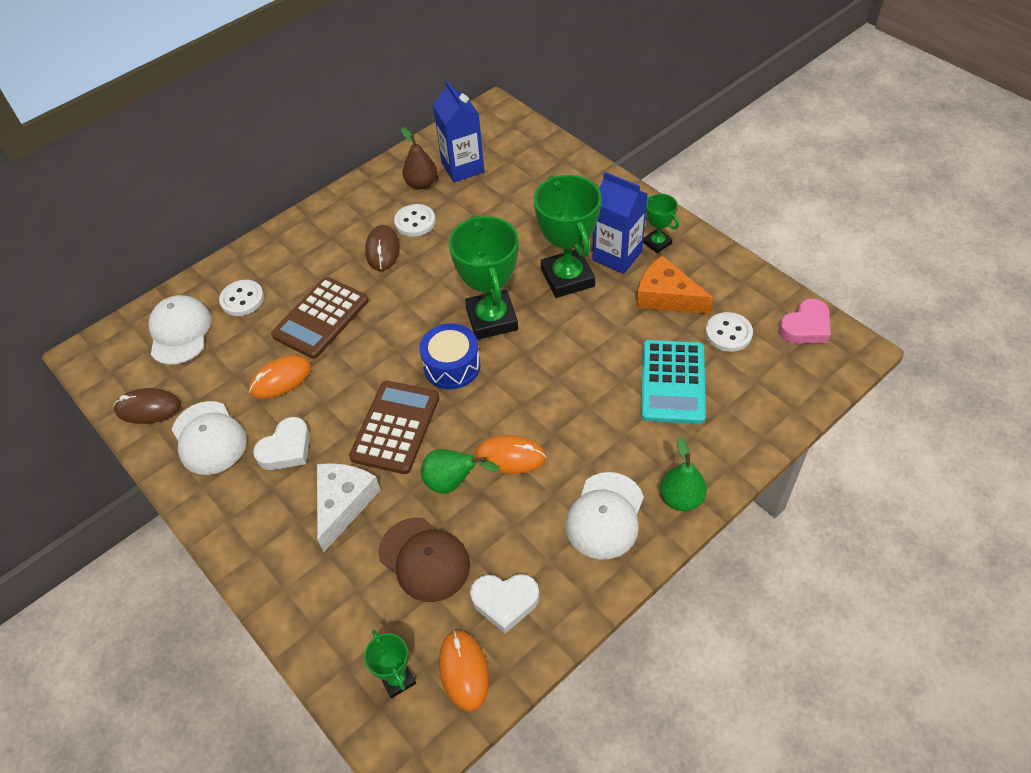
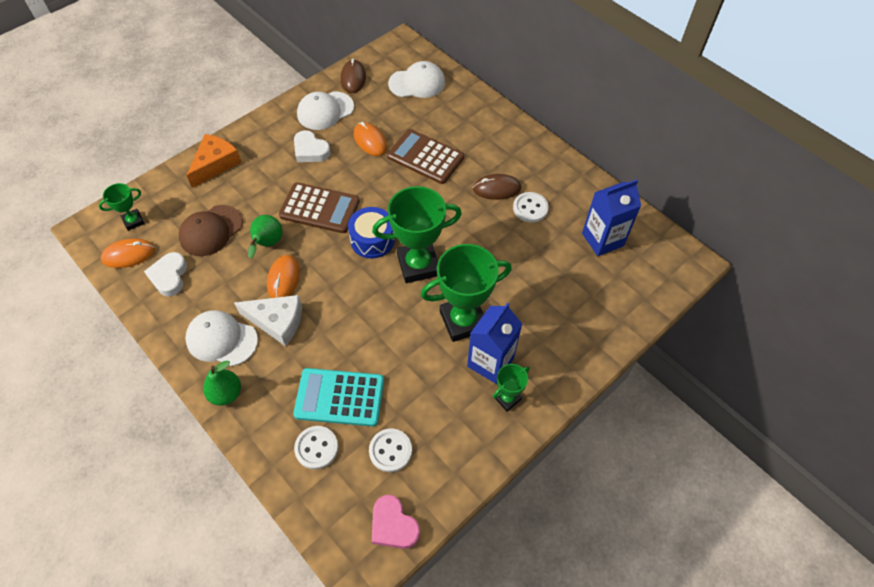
camera: 85 degrees right, 5 degrees up
white button [219,280,264,316] -> white button moved to [294,426,338,470]
white cheese [317,463,381,552] -> white cheese moved to [234,295,302,346]
brown pear [401,127,437,190] -> none
orange cheese [636,256,713,314] -> orange cheese moved to [186,134,242,188]

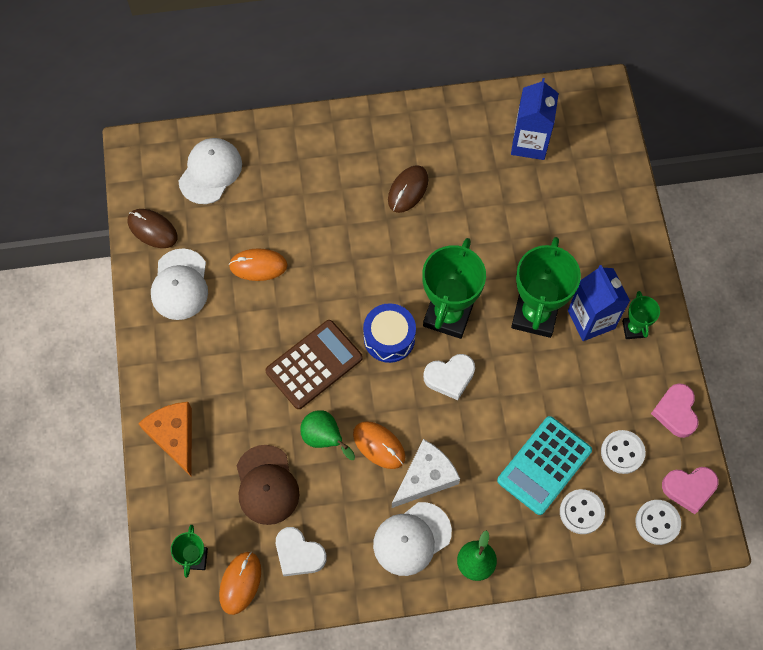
camera: 55 degrees left, 10 degrees up
white heart [294,130,331,162] -> white heart moved to [423,354,475,400]
brown calculator [387,129,464,184] -> none
white button [513,192,549,223] -> white button moved to [635,500,681,545]
none -> pink heart [651,383,699,438]

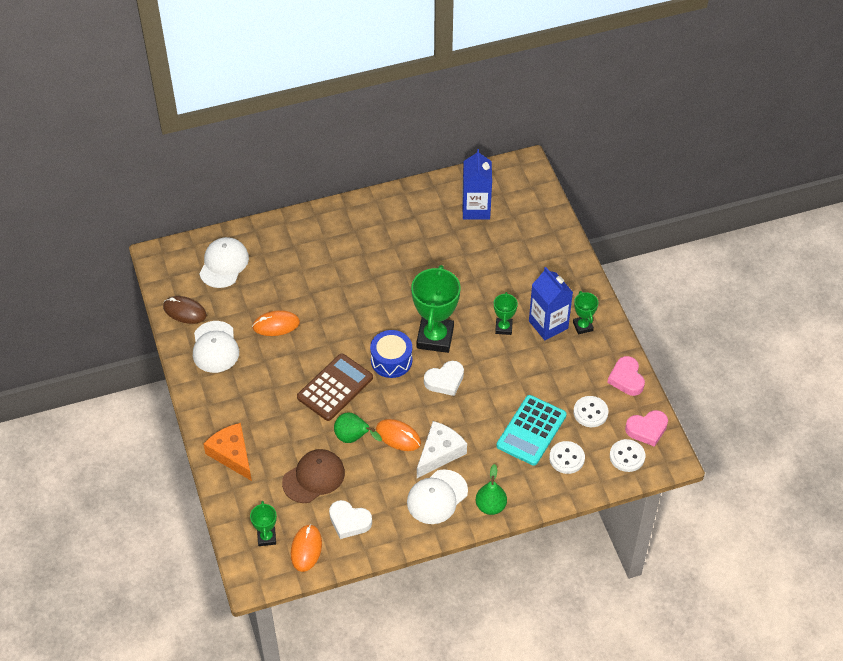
camera: 10 degrees left, 15 degrees down
brown cap [237,445,299,525] -> brown cap turned 105 degrees counterclockwise [282,449,345,503]
brown mouse [388,165,428,213] -> none
green trophy [511,237,581,338] -> green trophy [494,292,518,335], size x0.50

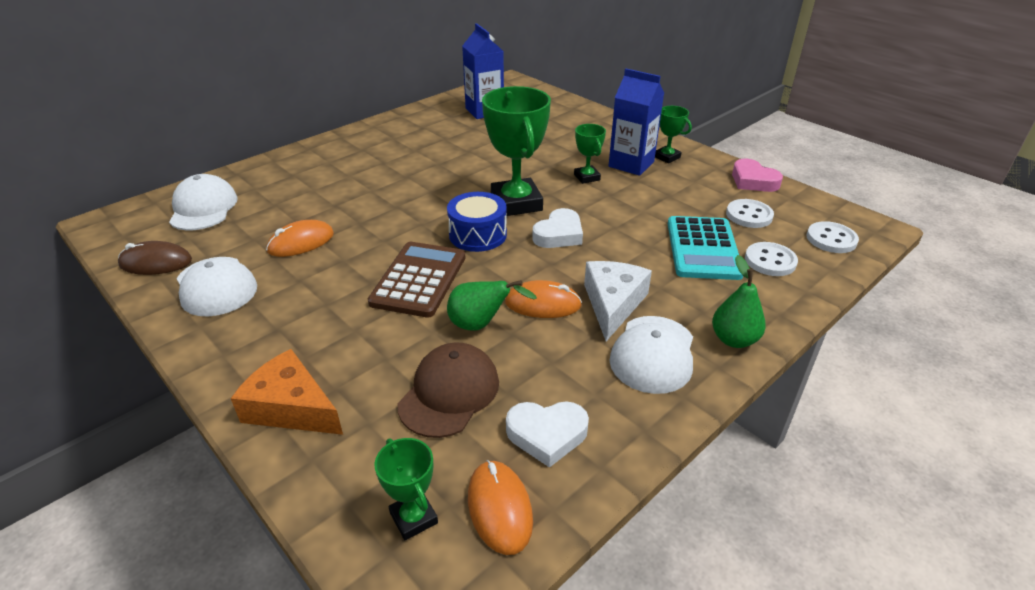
camera: 25 degrees left, 15 degrees down
pink heart [625,410,668,447] -> none

